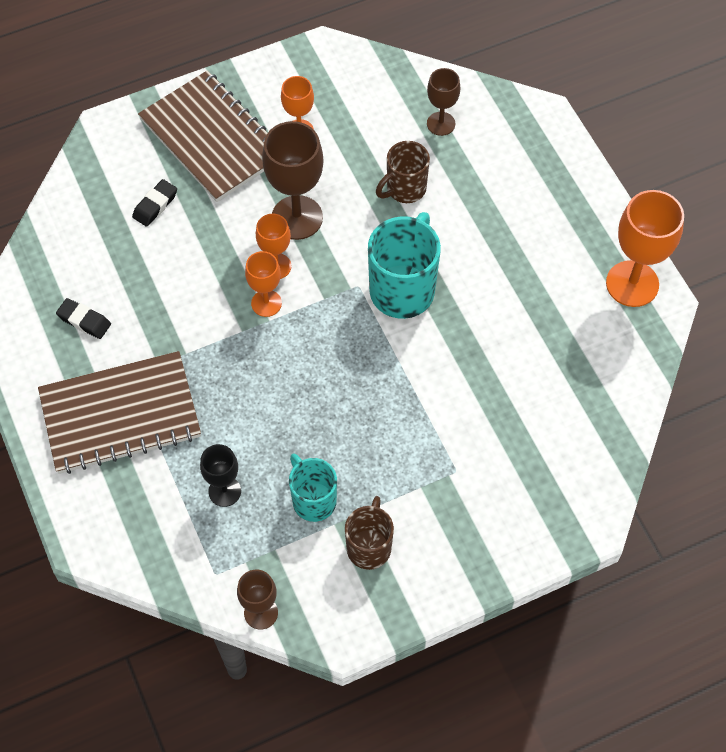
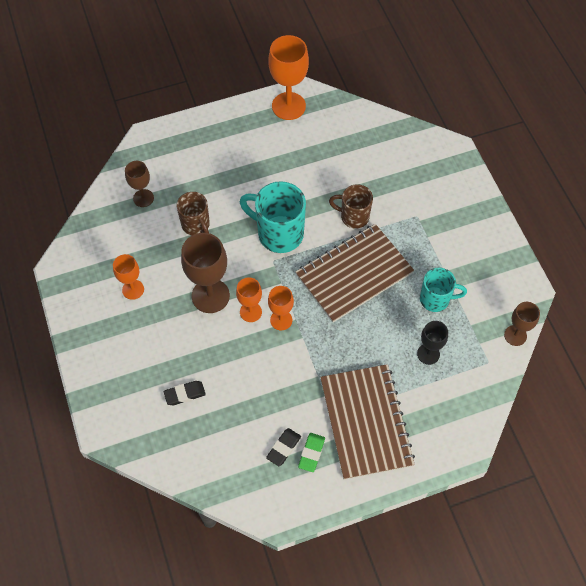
camera: 85 degrees left, 0 degrees up
black eraser [132,179,177,227] -> black eraser turned 60 degrees counterclockwise [164,381,206,405]
brown notebook [138,70,267,202] -> brown notebook moved to [295,224,414,322]
turquoise mug [289,453,337,522] -> turquoise mug turned 150 degrees counterclockwise [420,268,467,312]
brown mug [345,496,394,570] -> brown mug moved to [329,184,373,229]
none -> green eraser [298,433,325,472]

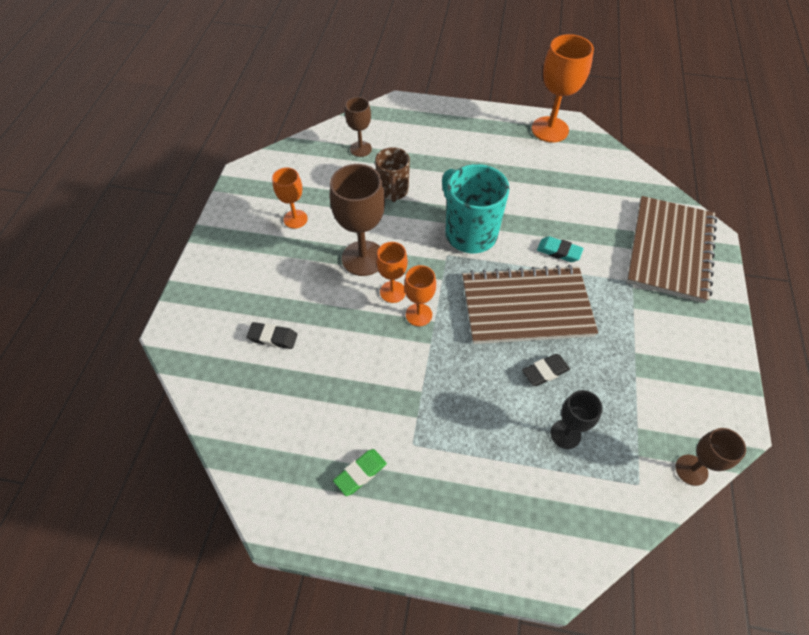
camera: 30 degrees right, 5 degrees down
black eraser [266,428,301,466] -> black eraser moved to [522,354,570,386]
brown notebook [320,364,415,480] -> brown notebook moved to [626,196,717,303]
brown mug [329,184,373,229] -> turquoise eraser [537,236,584,262]
turquoise mug [420,268,467,312] -> none

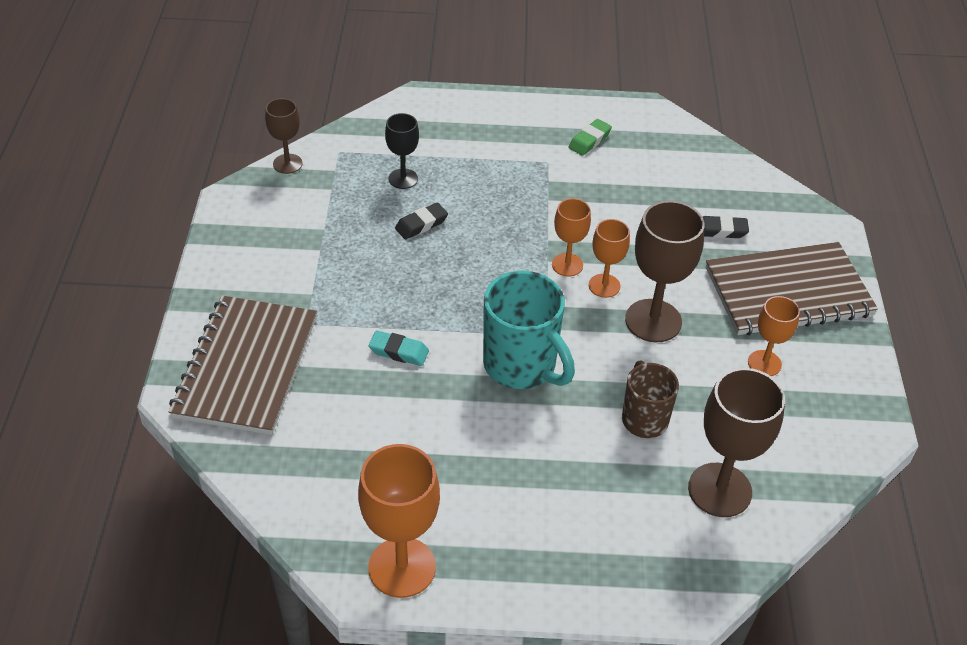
camera: 170 degrees right, 10 degrees down
brown goblet [345,97,372,157] -> brown goblet [688,368,785,517], size x1.73
brown notebook [462,265,598,344] -> brown notebook moved to [706,242,878,336]

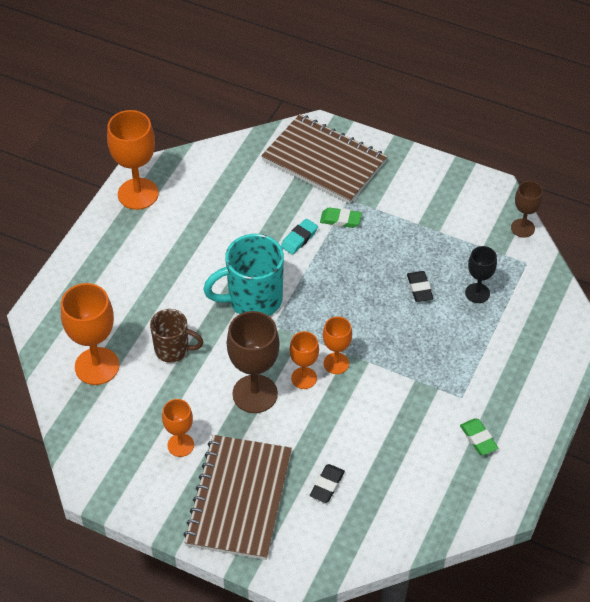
camera: 115 degrees right, 5 degrees up
brown goblet [688,368,785,517] -> orange goblet [61,283,119,385]
none -> green eraser [320,207,362,228]

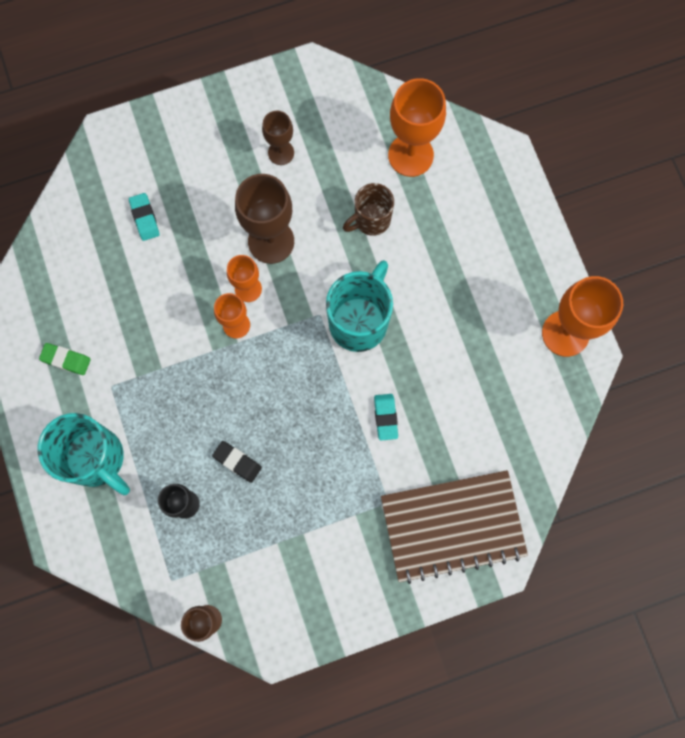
camera: 135 degrees right, 25 degrees up
orange goblet [162,399,194,457] -> brown goblet [262,111,294,165]
brown notebook [183,435,292,560] -> none
black eraser [310,464,345,503] -> turquoise eraser [129,193,160,241]
green eraser [320,207,362,228] -> none
none -> turquoise mug [37,413,130,495]

